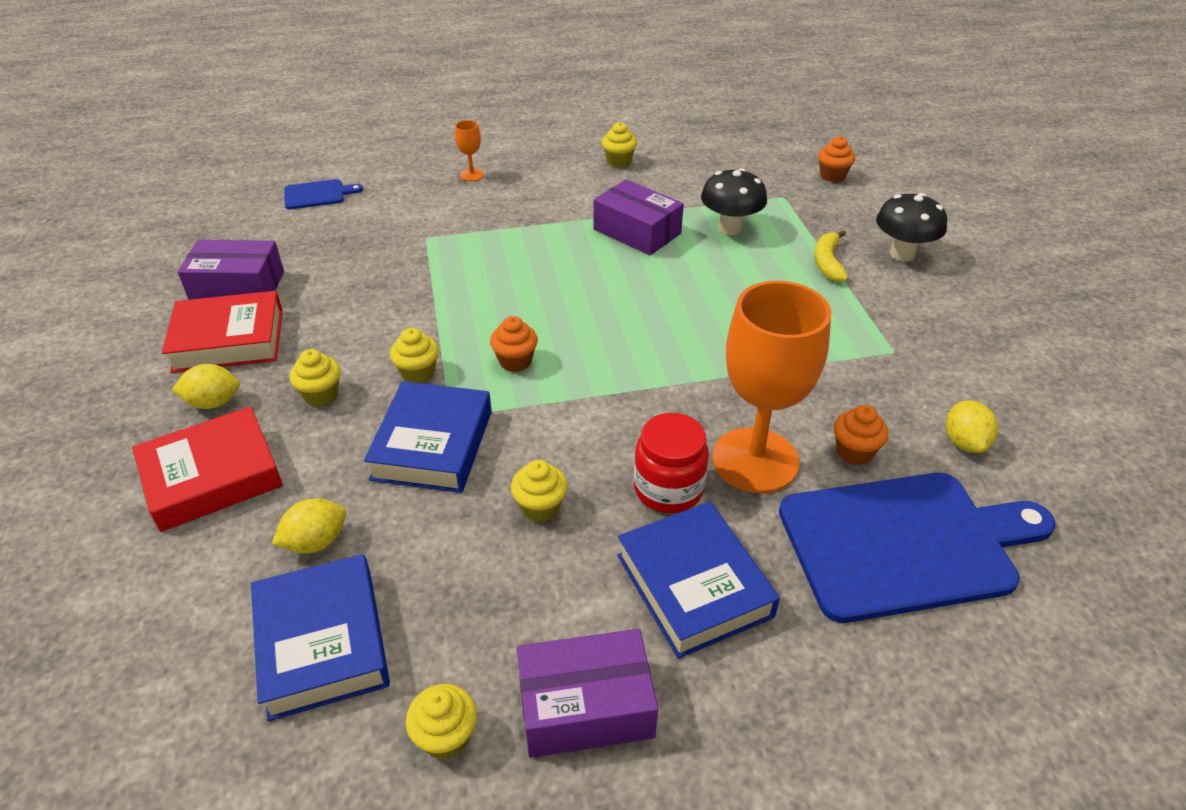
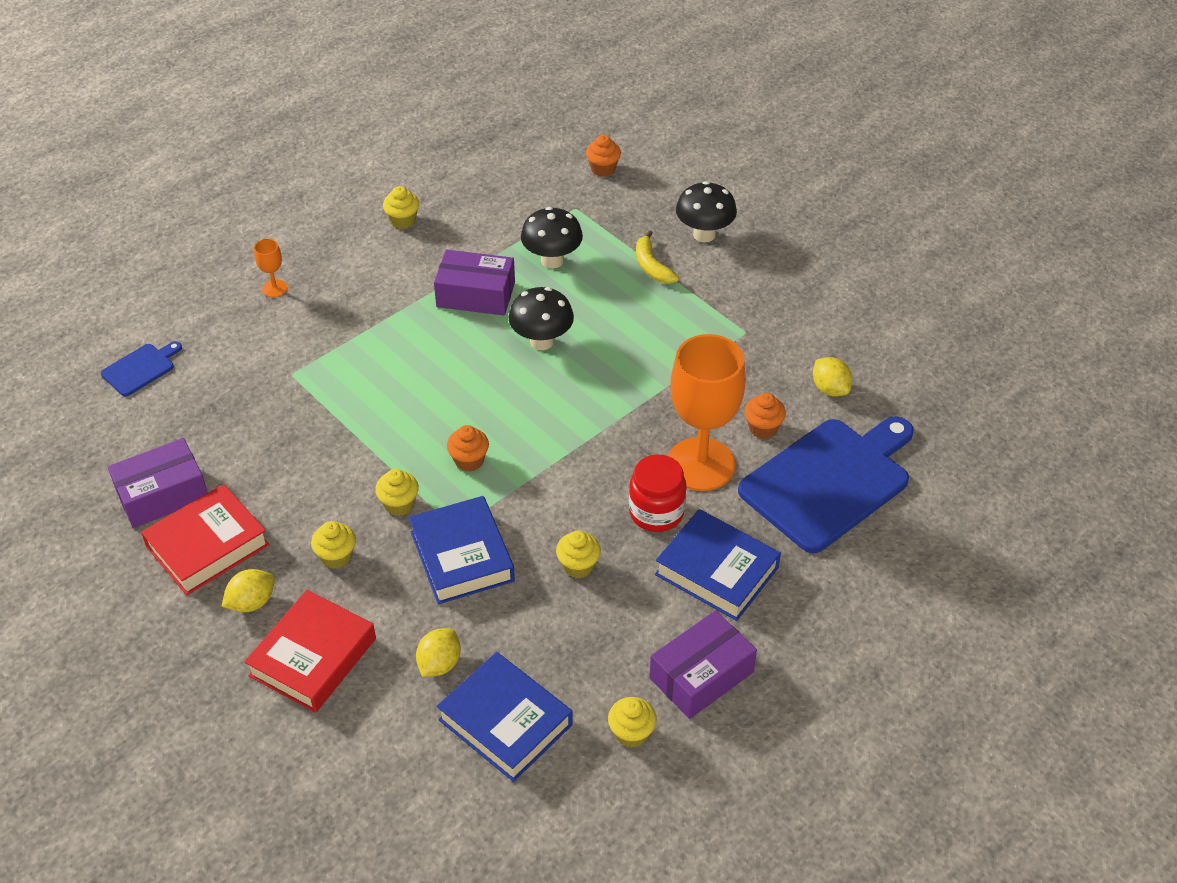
camera: 30 degrees left, 5 degrees up
none -> black mushroom [508,287,574,350]

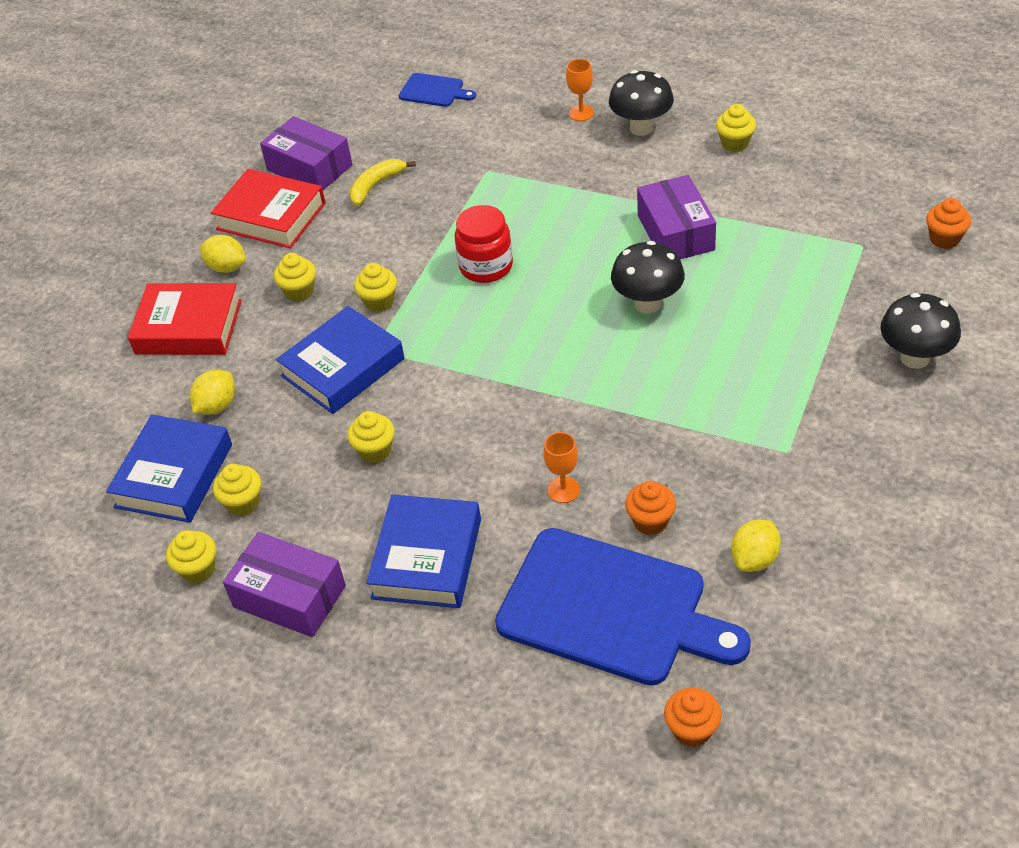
camera: 70 degrees right, 0 degrees up
yellow lemon [416,628,461,677] -> yellow lemon turned 60 degrees counterclockwise [190,370,235,415]
orange cupcake [447,425,489,472] -> orange cupcake moved to [664,688,722,747]
black mushroom [521,207,583,269] -> black mushroom moved to [609,70,674,136]
red jar [629,455,686,532] -> red jar moved to [455,205,513,283]
yellow banana [636,230,679,284] -> yellow banana moved to [349,159,416,206]
orange goblet [668,334,746,491] -> orange goblet [543,432,580,503], size x0.41
none -> yellow cupcake [213,464,261,516]

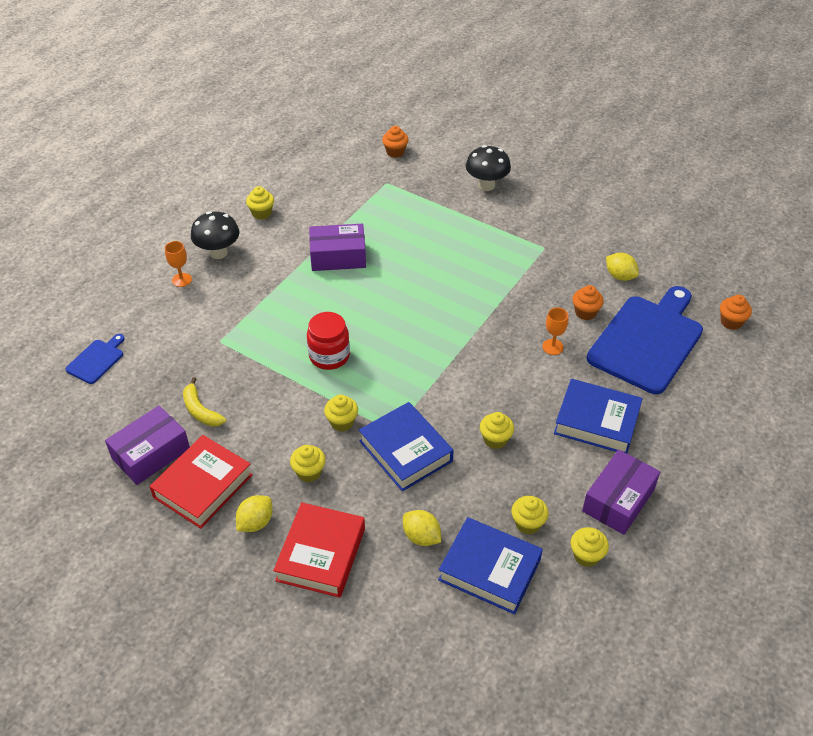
camera: 85 degrees left, 0 degrees up
black mushroom [611,241,685,313] -> none

